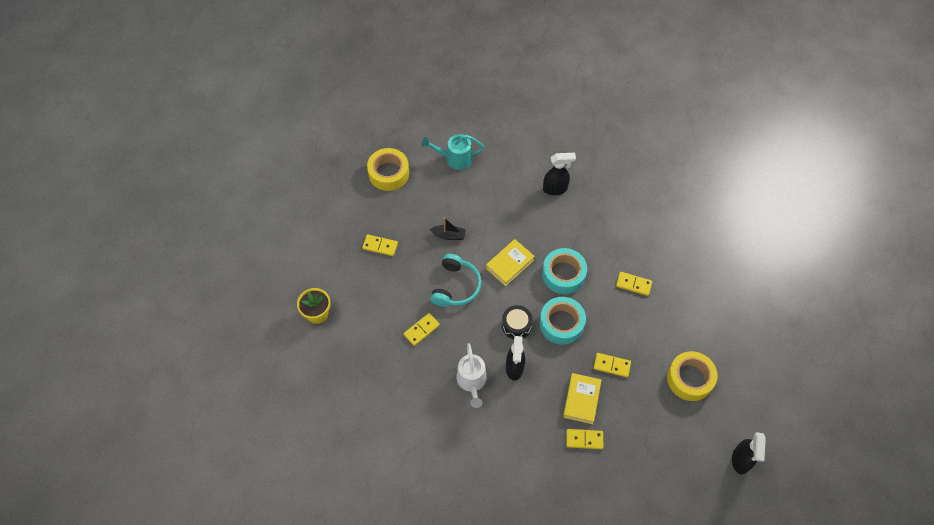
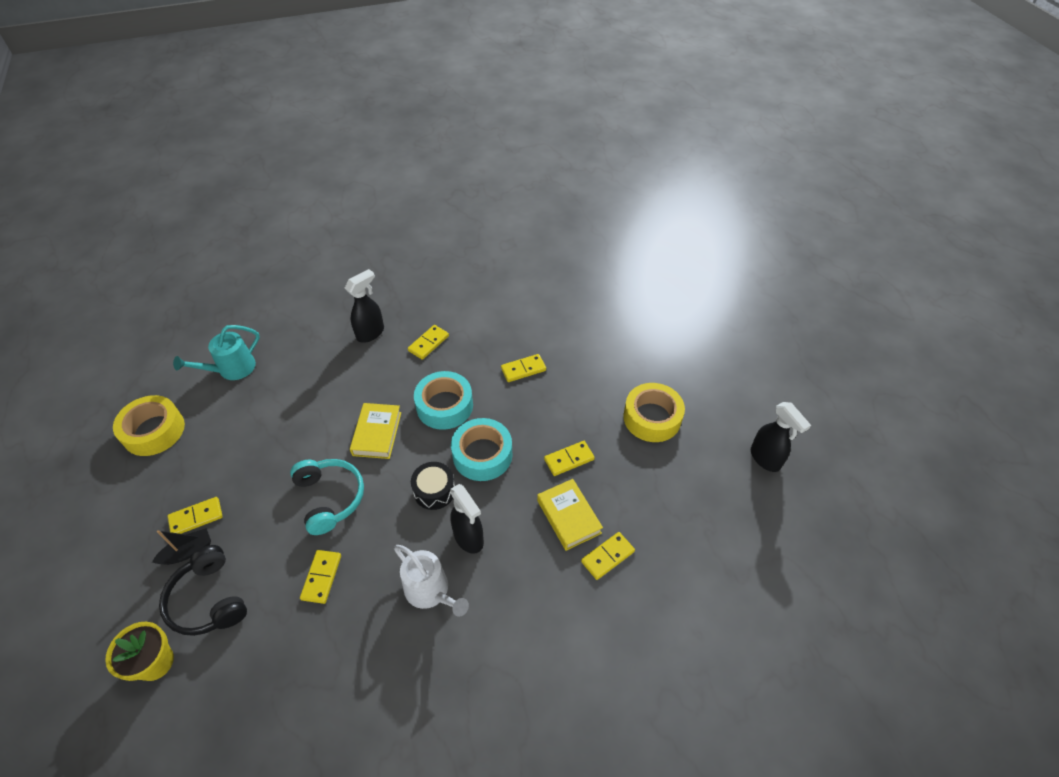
camera: 40 degrees left, 10 degrees down
black boat [430,217,466,240] -> black boat moved to [152,528,211,565]
none -> black headphones [159,545,247,636]
none -> yellow domino [408,325,449,360]

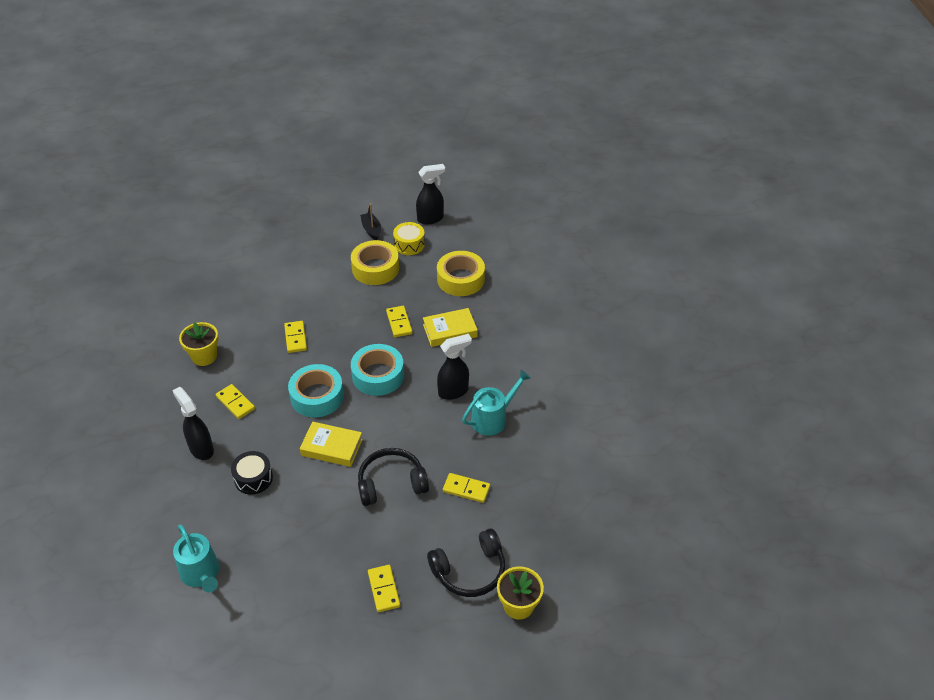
camera: 80 degrees left, 5 degrees down
yellow tape [113,395,185,456] -> yellow tape moved to [437,251,485,296]
black boat [152,528,211,565] -> black boat moved to [360,203,381,240]
turquoise headphones [290,459,364,535] -> black headphones [358,448,429,506]
white watering can [394,545,469,617] -> turquoise watering can [462,370,531,436]
black drum [411,462,455,510] -> black drum moved to [231,451,273,495]
yellow domino [581,532,635,580] -> none
none -> yellow flower pot [179,322,219,366]
none -> yellow drum [393,222,425,255]

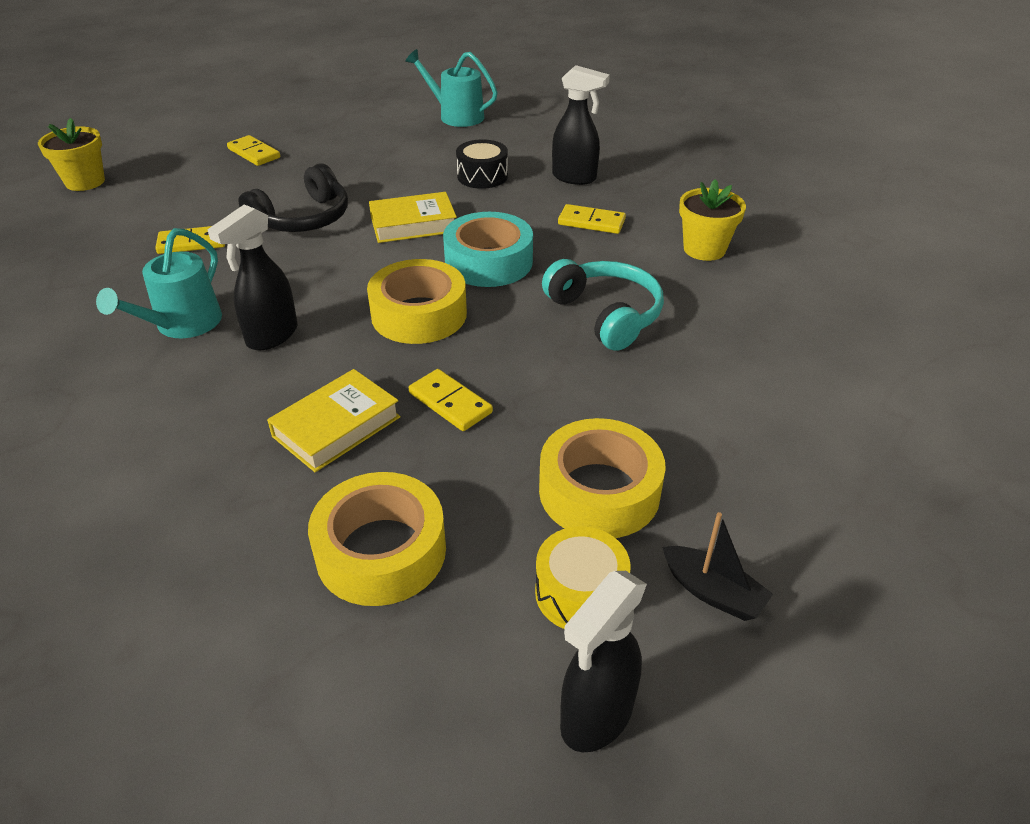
camera: 150 degrees right, 5 degrees down
yellow domino [284,321,307,353] -> turquoise headphones [542,259,664,351]
turquoise tape [351,344,404,396] -> yellow tape [367,259,467,344]
black headphones [427,528,505,597] -> none

